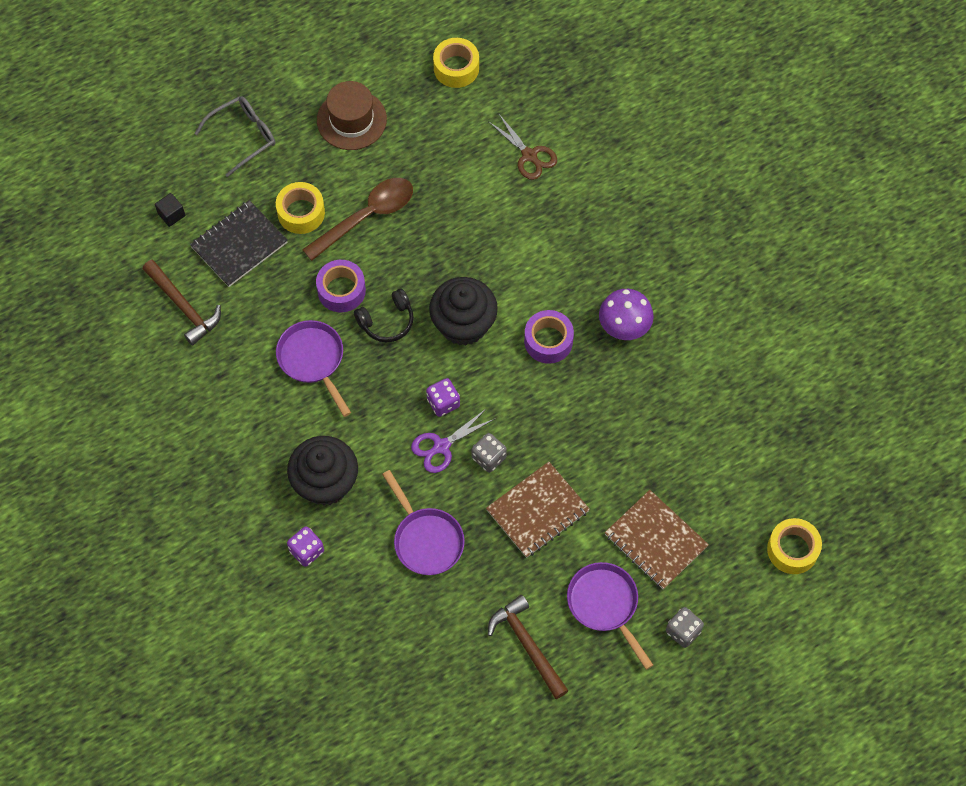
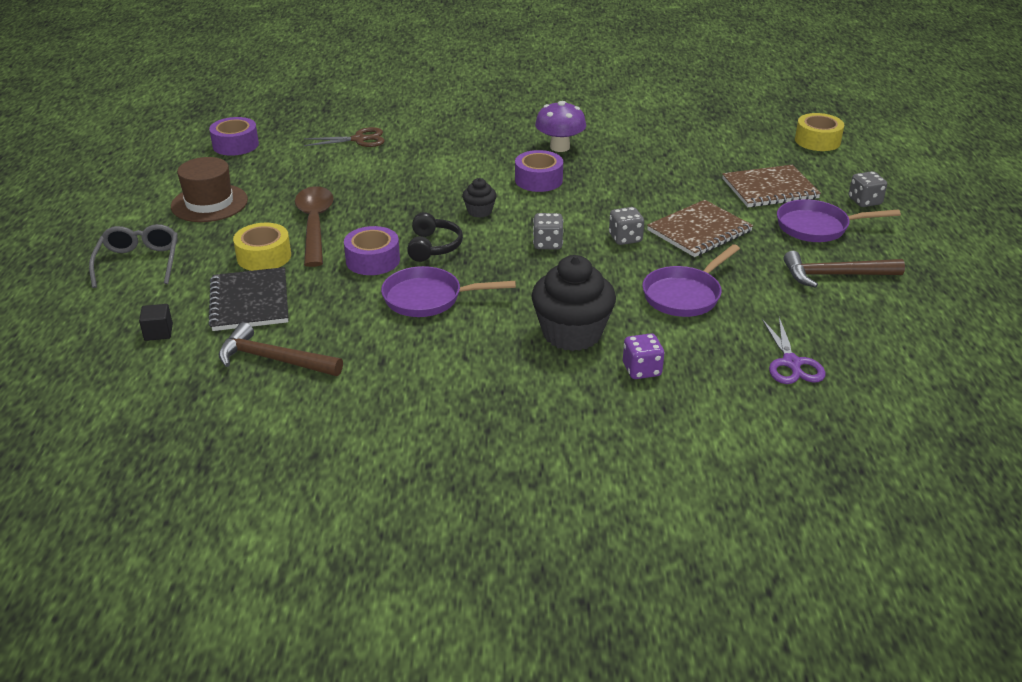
camera: 60 degrees left, 30 degrees down
brown hammer [143,260,221,346] -> brown hammer turned 150 degrees counterclockwise [219,322,343,376]
purple pan [382,470,465,575] -> purple pan turned 135 degrees clockwise [642,244,740,317]
purple scissors [411,408,496,473] -> purple scissors moved to [762,318,826,384]
purple dice [426,378,460,417] -> grey dice [533,213,563,249]
black cupcake [429,277,498,346] -> black cupcake [462,178,497,218], size x0.49
yellow tape [433,38,479,88] -> purple tape [209,117,259,156]
brown notebook [486,462,590,558] -> brown notebook turned 60 degrees clockwise [647,200,753,257]

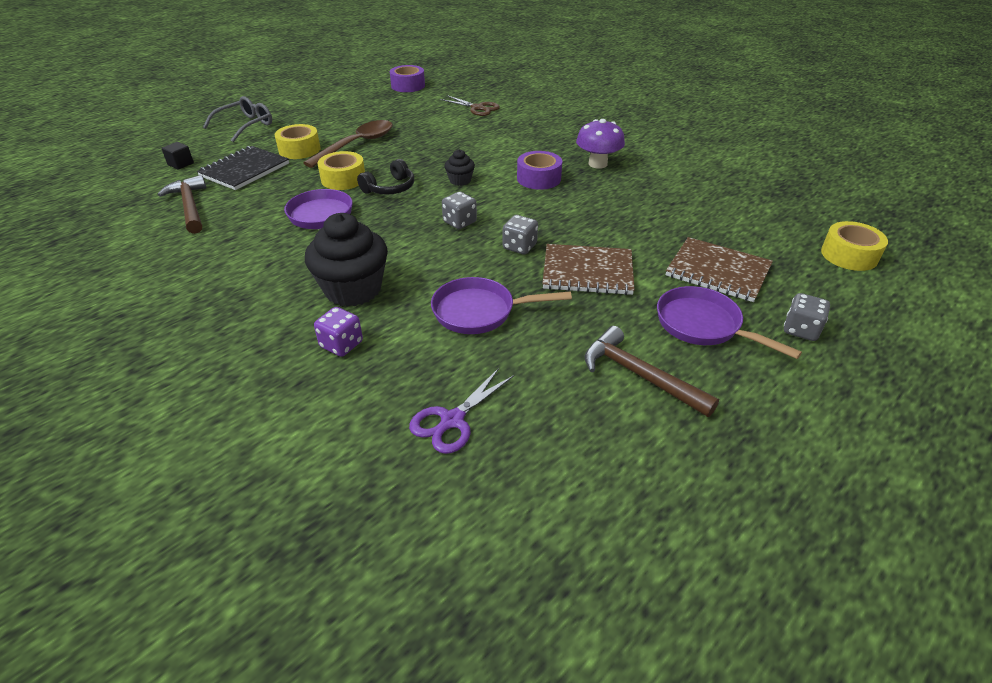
camera: 45 degrees right, 5 degrees up
brown hat [171,157,248,222] -> none
purple tape [344,226,400,275] -> yellow tape [318,151,365,190]

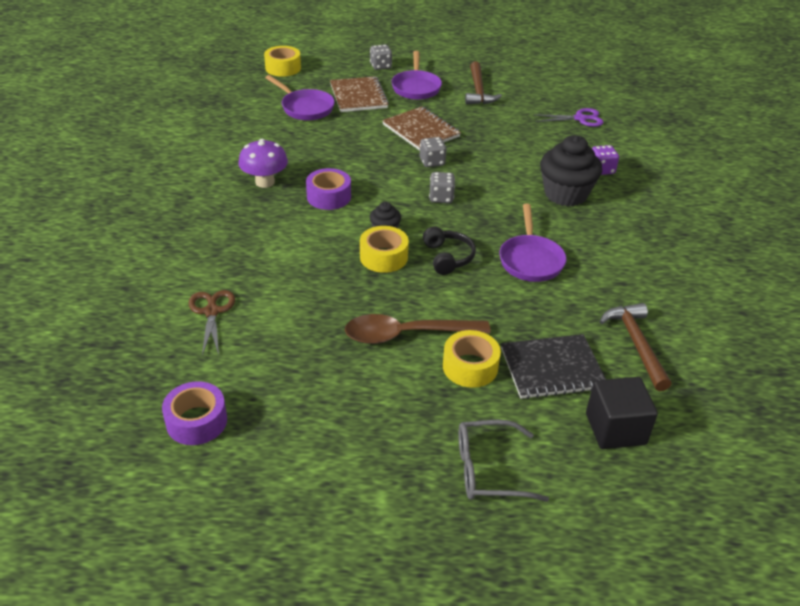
camera: 135 degrees left, 0 degrees up
brown hammer [158,175,206,234] -> brown hammer turned 150 degrees clockwise [599,303,672,391]
black cube [161,142,194,170] -> black cube [586,377,658,449], size x1.90
yellow tape [318,151,365,190] -> yellow tape moved to [360,226,409,273]
black headphones [357,159,414,195] -> black headphones turned 75 degrees clockwise [423,226,476,275]
purple pan [431,277,572,334] -> purple pan moved to [265,75,335,120]

